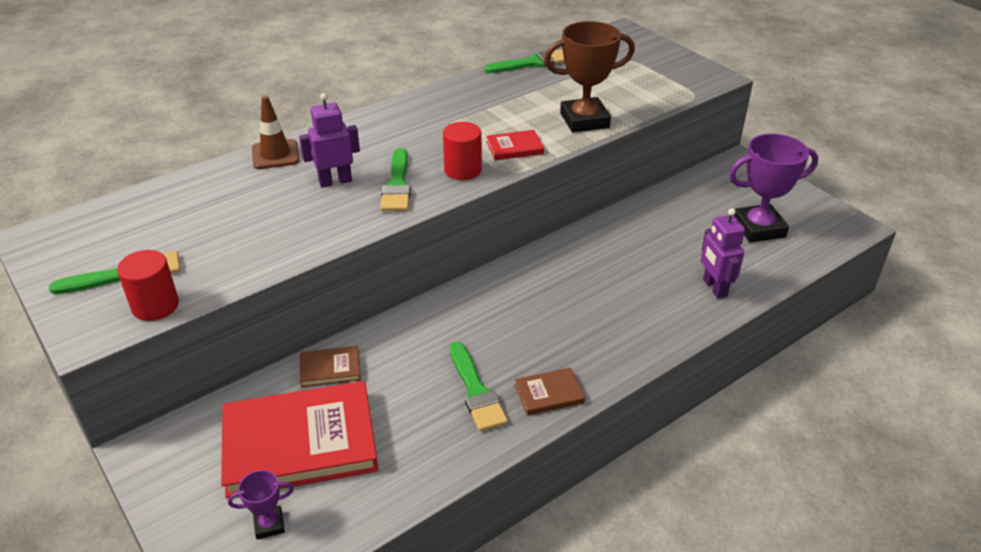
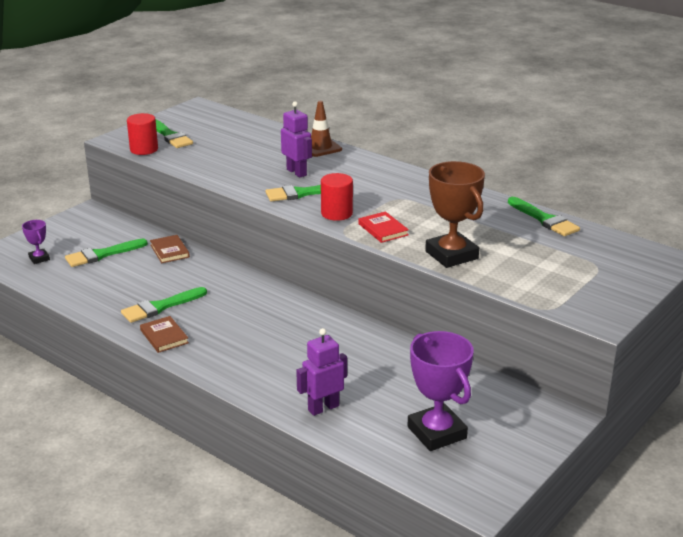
camera: 75 degrees right, 10 degrees down
red book [221,381,379,498] -> green brush [65,239,148,267]

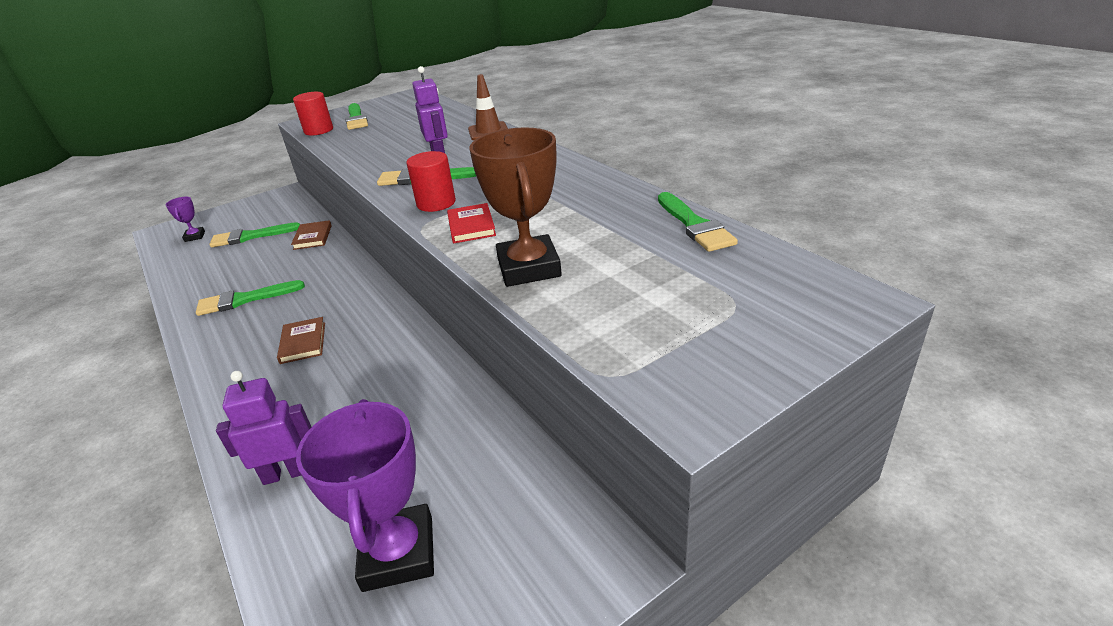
camera: 20 degrees right, 5 degrees up
brown book [140,316,189,353] -> brown book moved to [277,317,325,364]

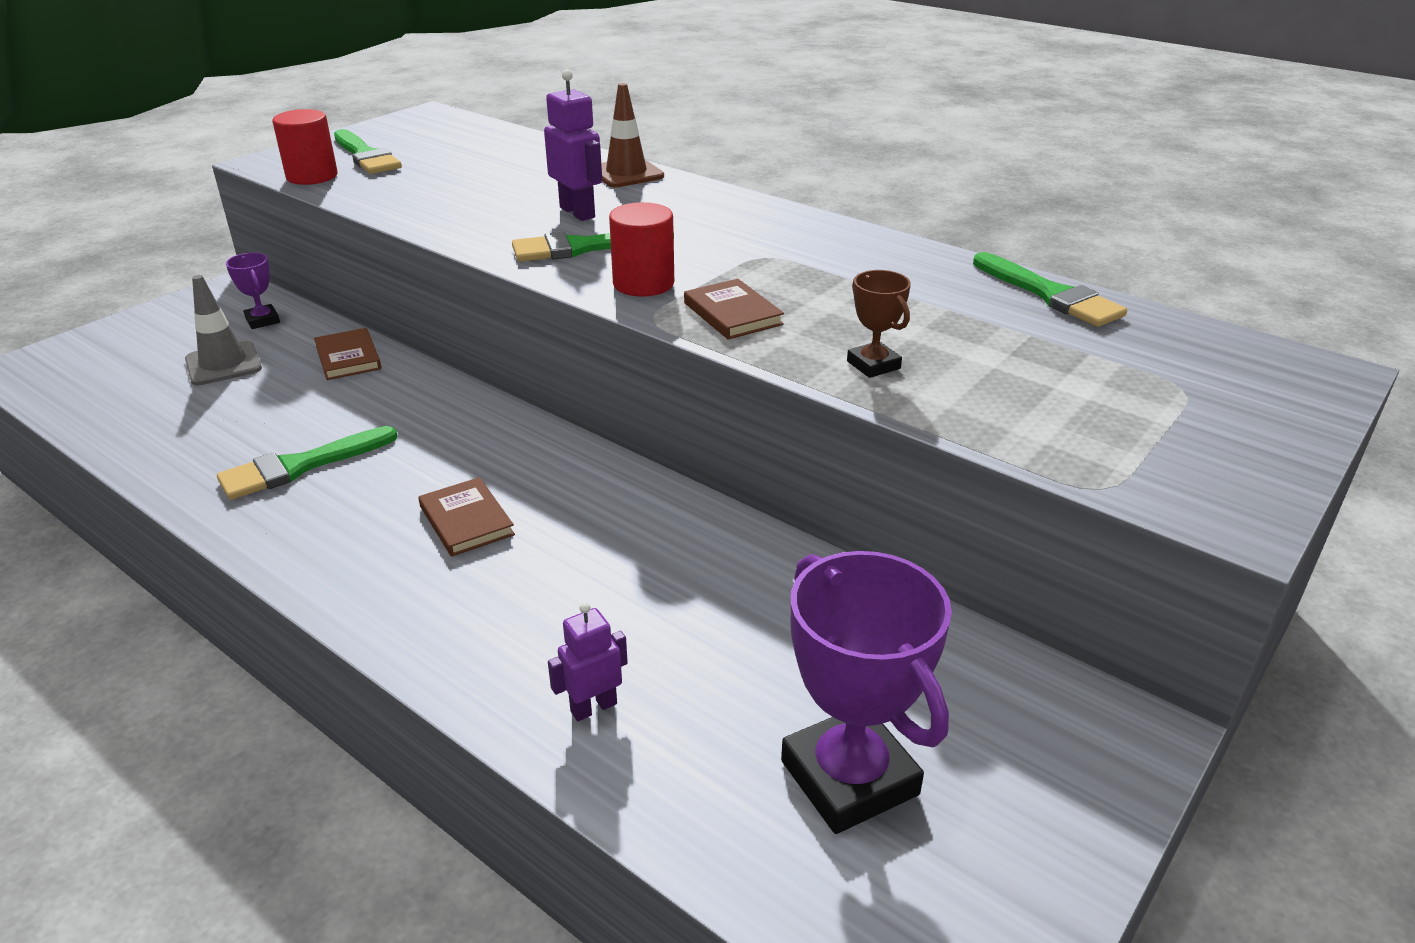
camera: 20 degrees left, 0 degrees up
purple trophy [165,197,205,242] -> purple trophy moved to [226,253,280,329]
green brush [209,222,300,248] -> grey traffic cone [185,275,262,385]
purple robot [216,371,311,485] -> purple robot [548,602,628,721], size x0.66
red book [447,203,496,243] -> brown book [684,279,784,340]
brown trophy [470,127,562,287] -> brown trophy [847,270,911,378], size x0.48

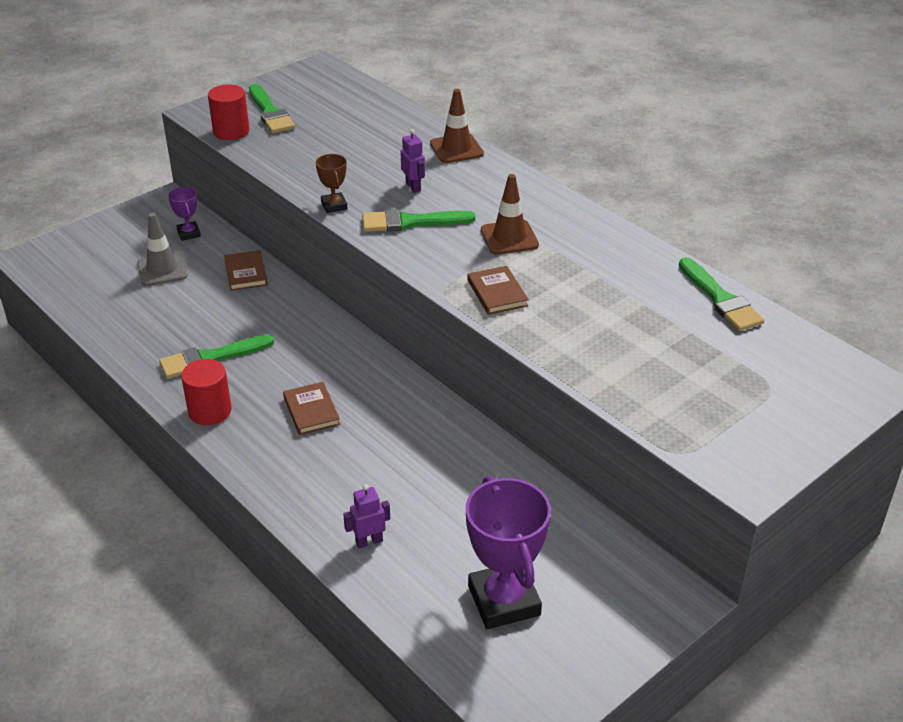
camera: 10 degrees right, 5 degrees up
purple robot [544,69,602,221] -> purple robot [401,129,425,193], size x0.66
red cylinder [609,202,674,297] -> red cylinder moved to [181,359,231,425]
brown trophy [847,270,911,378] -> brown trophy moved to [316,154,347,213]
none -> brown traffic cone [481,174,539,255]

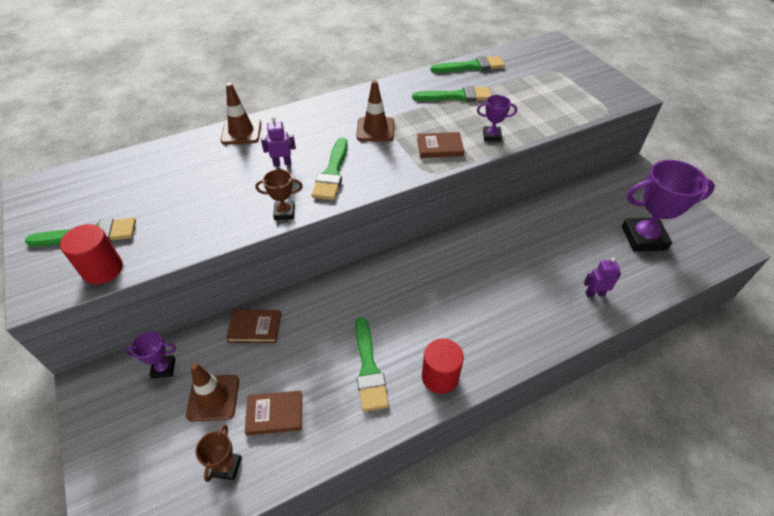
camera: 75 degrees left, 10 degrees up
grey traffic cone [137,213,188,286] -> brown traffic cone [186,363,239,422]
brown book [283,382,340,435] -> brown book moved to [245,390,302,435]
purple robot [343,484,390,548] -> purple robot turned 90 degrees clockwise [584,258,621,297]
none -> brown trophy [195,425,242,482]
none -> green brush [412,86,492,102]
none -> purple trophy [477,95,517,142]

